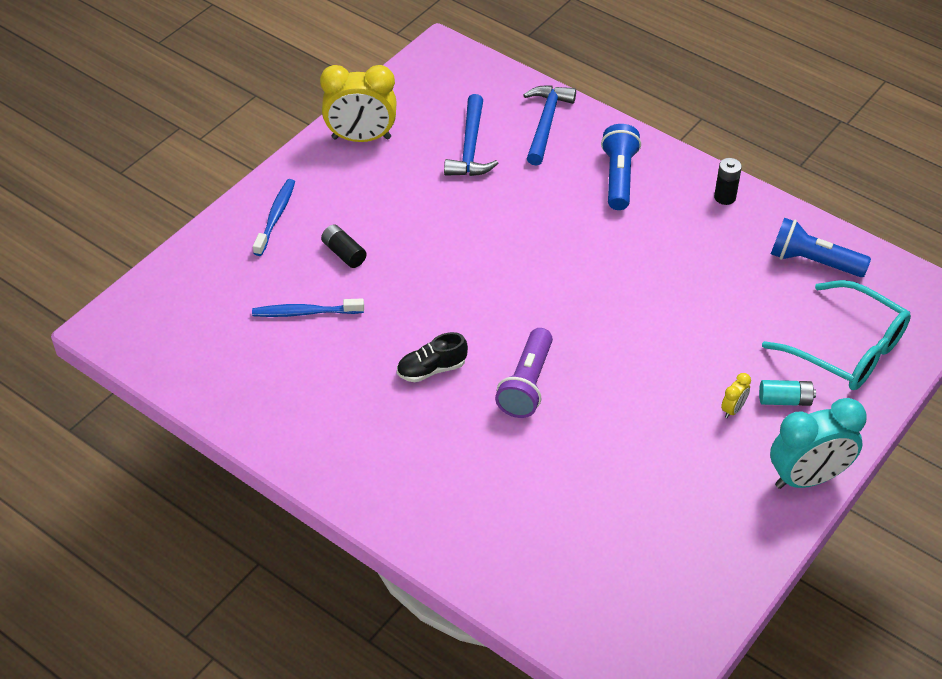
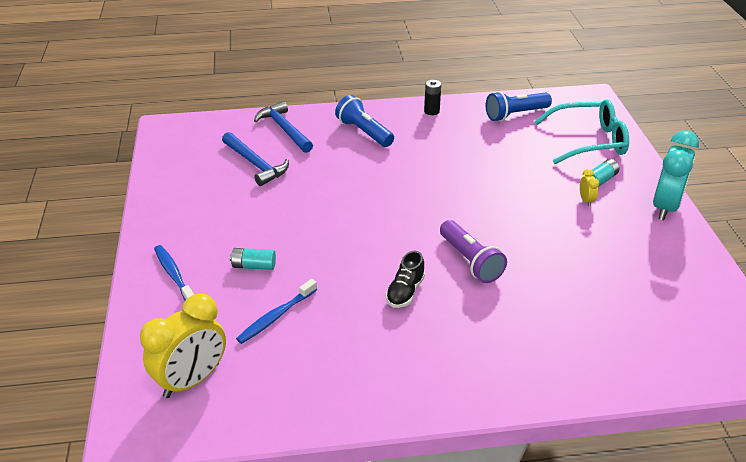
camera: 45 degrees left, 10 degrees down
yellow clock [320,65,397,142] -> yellow clock moved to [140,294,226,398]
black battery [321,224,367,268] -> turquoise battery [230,248,276,270]

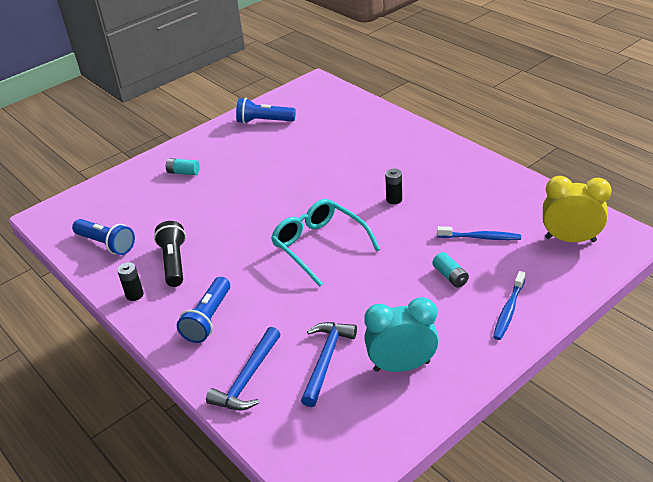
camera: 120 degrees left, 0 degrees up
black shoe [386,251,425,308] -> black battery [385,169,402,204]
purple flashlight [440,220,507,283] -> none
turquoise glasses [534,99,629,164] -> turquoise glasses moved to [271,199,380,287]
yellow clock [580,169,599,207] -> none
turquoise clock [653,131,699,220] -> turquoise clock moved to [364,297,439,372]
none -> black flashlight [154,221,186,287]
none -> blue flashlight [236,98,296,124]

